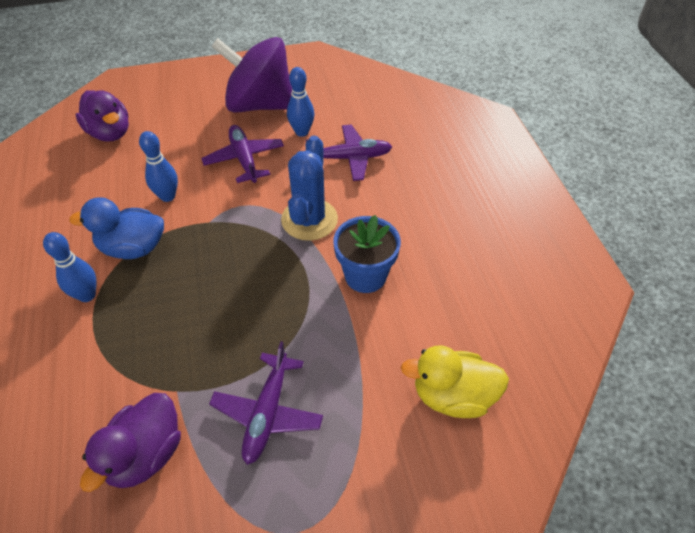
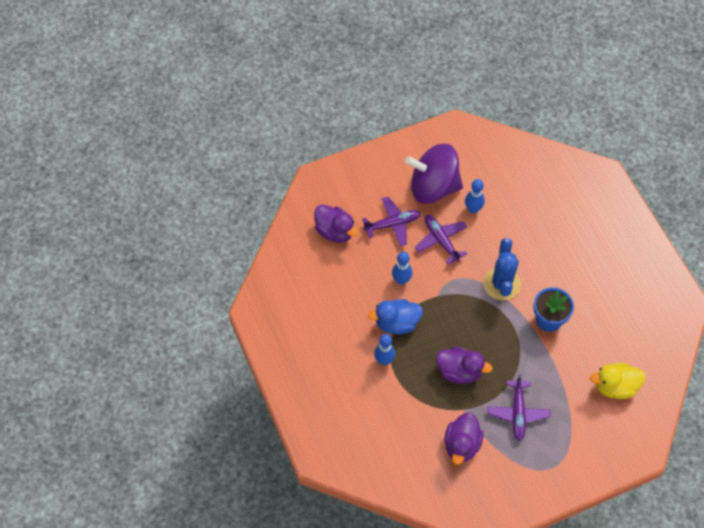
camera: 10 degrees left, 10 degrees up
purple plane [306,125,392,181] -> purple plane moved to [362,197,421,246]
none -> purple duck [436,347,493,384]

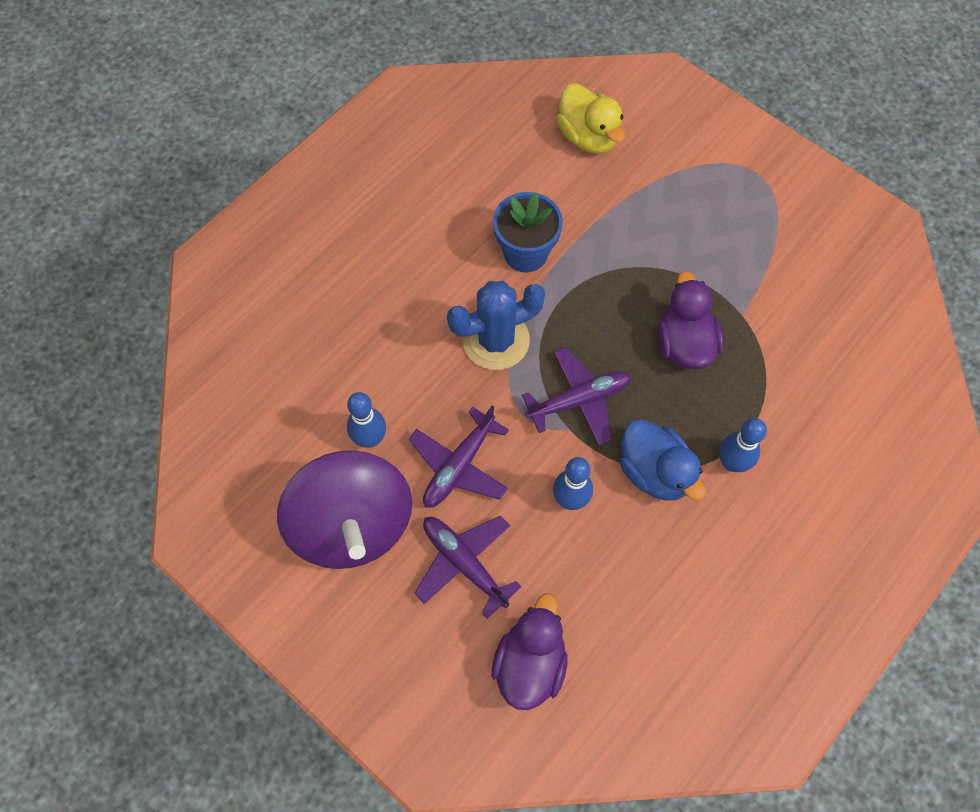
camera: 115 degrees left, 5 degrees up
purple duck [444,412,483,465] -> none
purple plane [488,374,550,441] -> purple plane moved to [522,347,631,445]

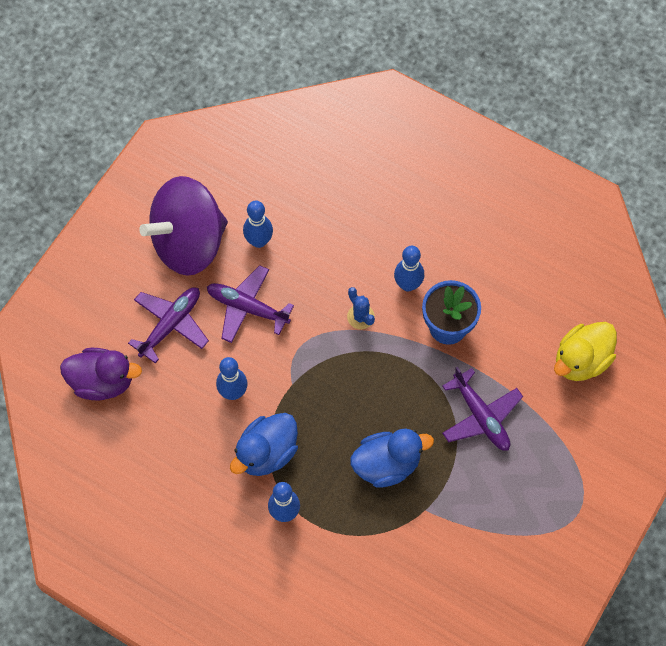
camera: 80 degrees right, 0 degrees up
blue cactus [447,281,545,370] -> blue cactus [347,287,375,329], size x0.50
purple plane [522,347,631,445] -> purple plane moved to [442,367,523,451]
purple duck [658,271,724,369] -> blue duck [350,429,434,488]
none -> blue bowling pin [394,246,424,292]

